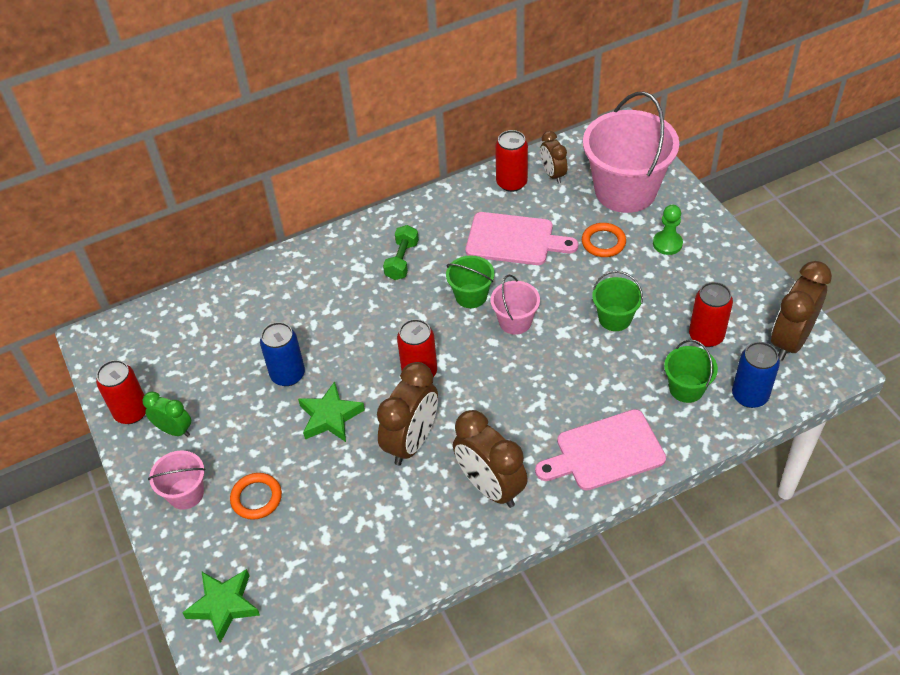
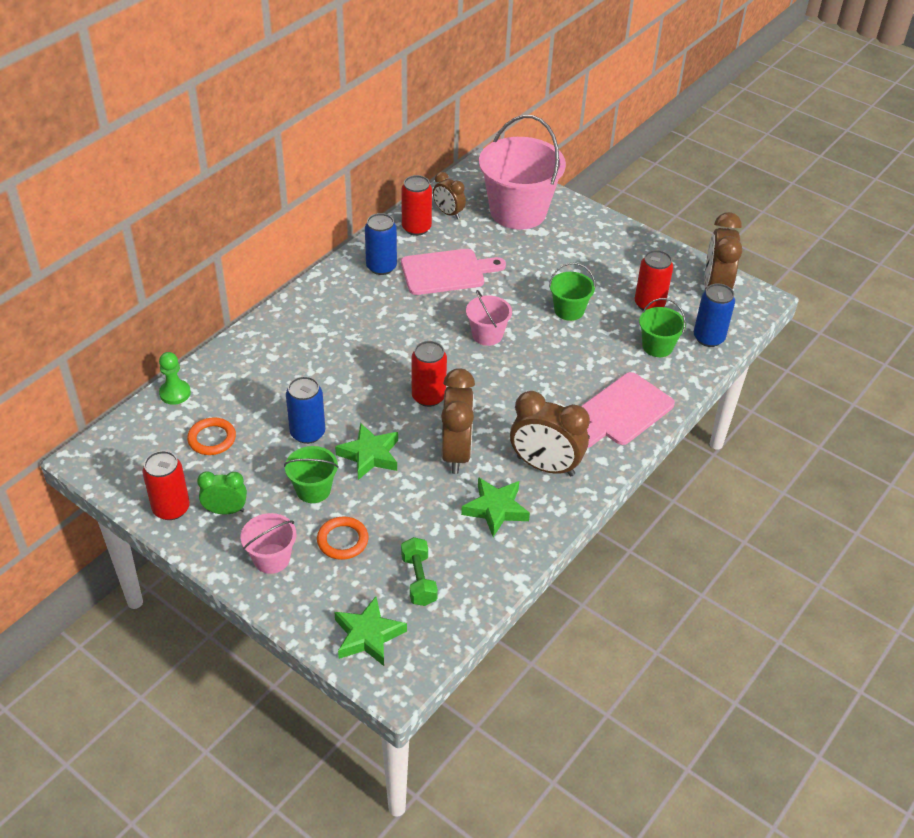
camera: 30 degrees left, 5 degrees down
green dumbbell [383,225,419,280] -> green dumbbell moved to [401,537,438,606]
green bucket [446,256,495,308] -> green bucket moved to [284,446,339,503]
orange ring [582,223,626,257] -> orange ring moved to [187,417,236,455]
green pawn [653,205,683,255] -> green pawn moved to [159,352,191,405]
none -> blue can [365,213,397,275]
none -> green star [461,477,530,537]

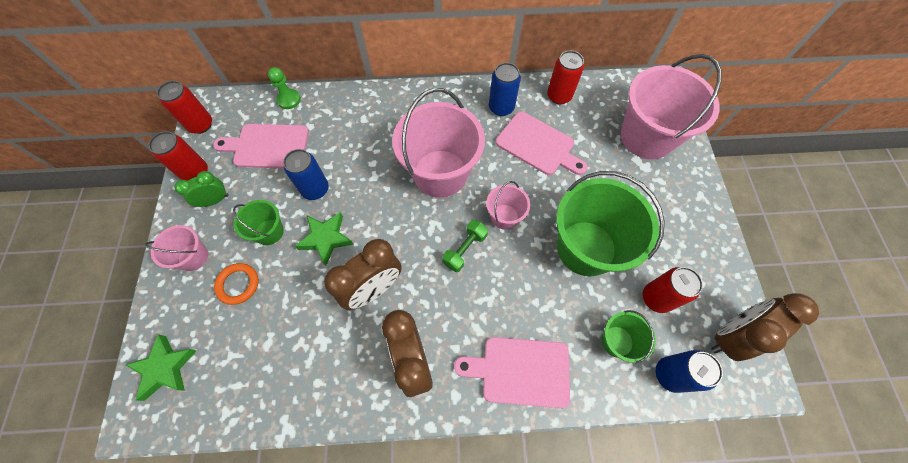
camera: 50 degrees right, 20 degrees up
orange ring [187,417,236,455] -> pink cutting board [213,124,309,169]
green clock [197,471,247,515] -> green clock turned 75 degrees counterclockwise [174,171,229,207]
green dumbbell [401,537,438,606] -> green dumbbell moved to [442,220,488,272]
red can [412,341,447,407] -> red can moved to [157,81,212,134]
brown clock [433,172,466,219] -> none
green star [461,477,530,537] -> none
green bucket [549,263,595,321] -> green bucket [556,171,665,276], size x2.06
none -> pink bucket [392,88,485,198]

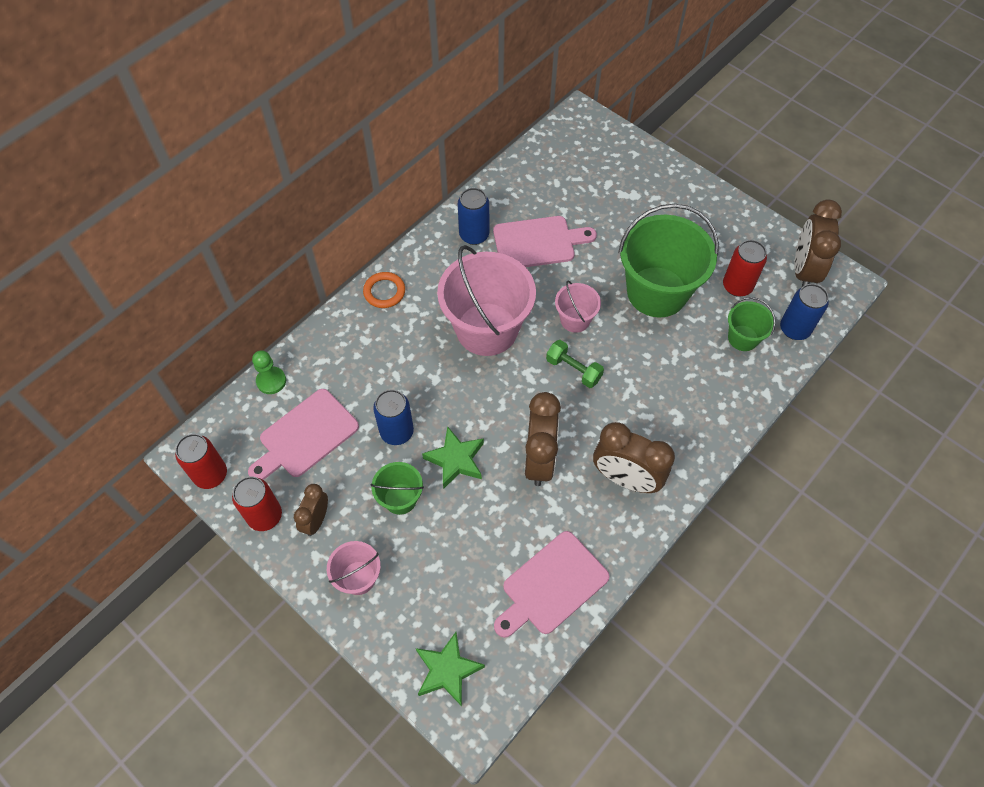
camera: 45 degrees left, 5 degrees down
green clock [174,171,229,207] -> brown clock [294,484,328,536]
orange ring [214,263,259,305] -> orange ring moved to [363,272,405,308]
green dumbbell [442,220,488,272] -> green dumbbell turned 45 degrees counterclockwise [546,340,604,388]
pink cutting board [454,337,570,408] -> pink cutting board moved to [494,531,610,638]
red can [547,51,584,104] -> none
pink bucket [621,54,722,159] -> none

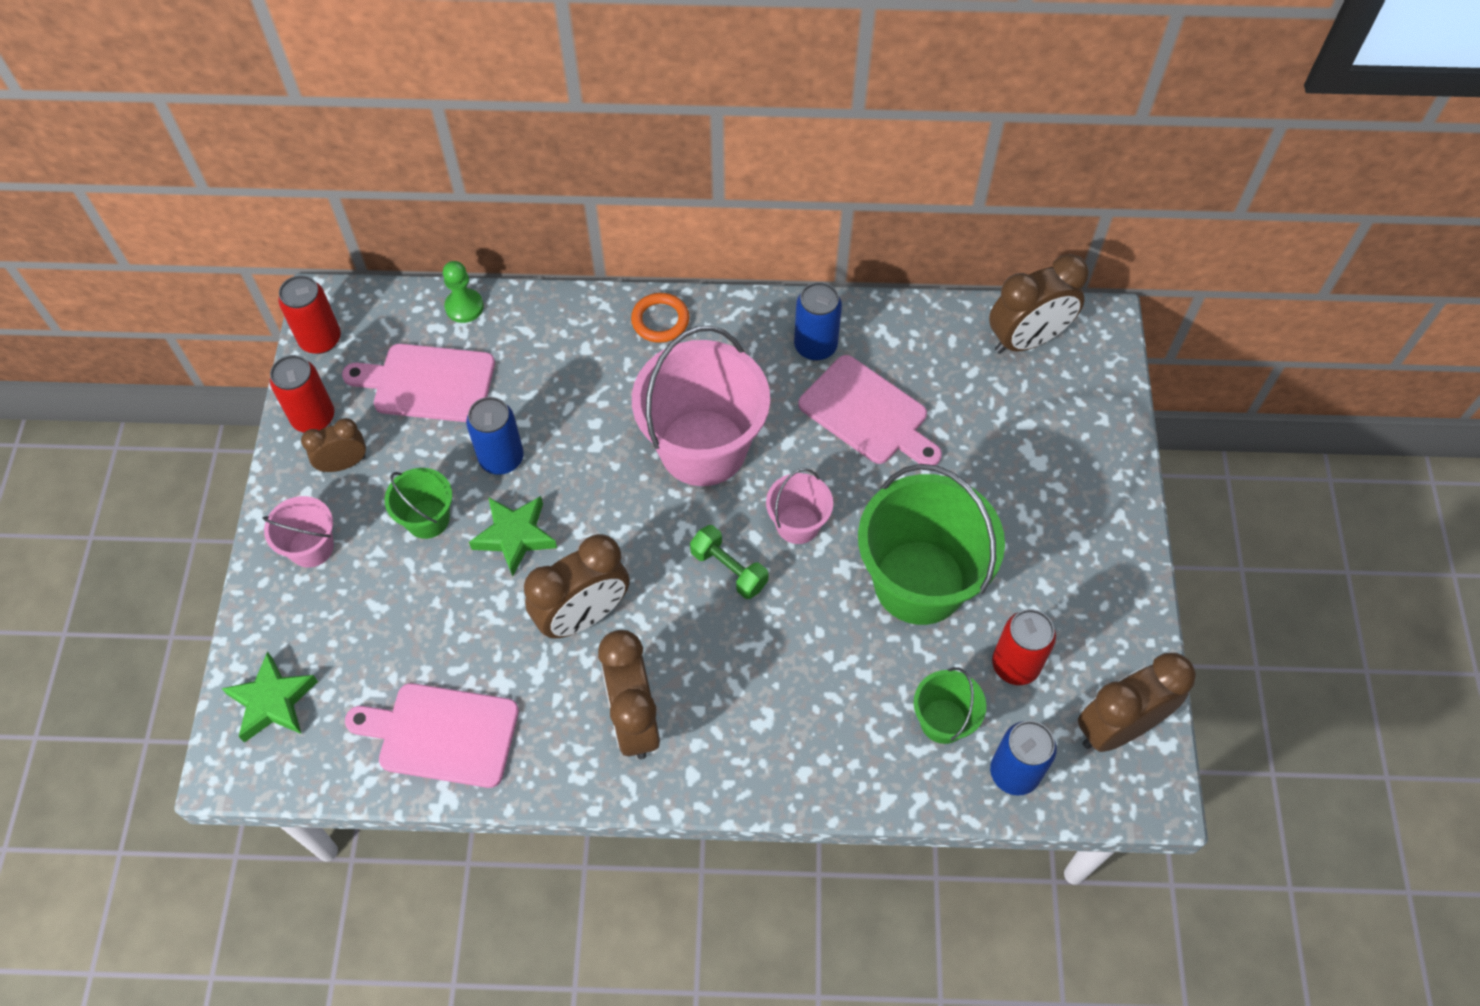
camera: 50 degrees right, 0 degrees up
green dumbbell [546,340,604,388] -> green dumbbell turned 45 degrees counterclockwise [690,525,769,599]
none -> brown clock [989,254,1089,354]

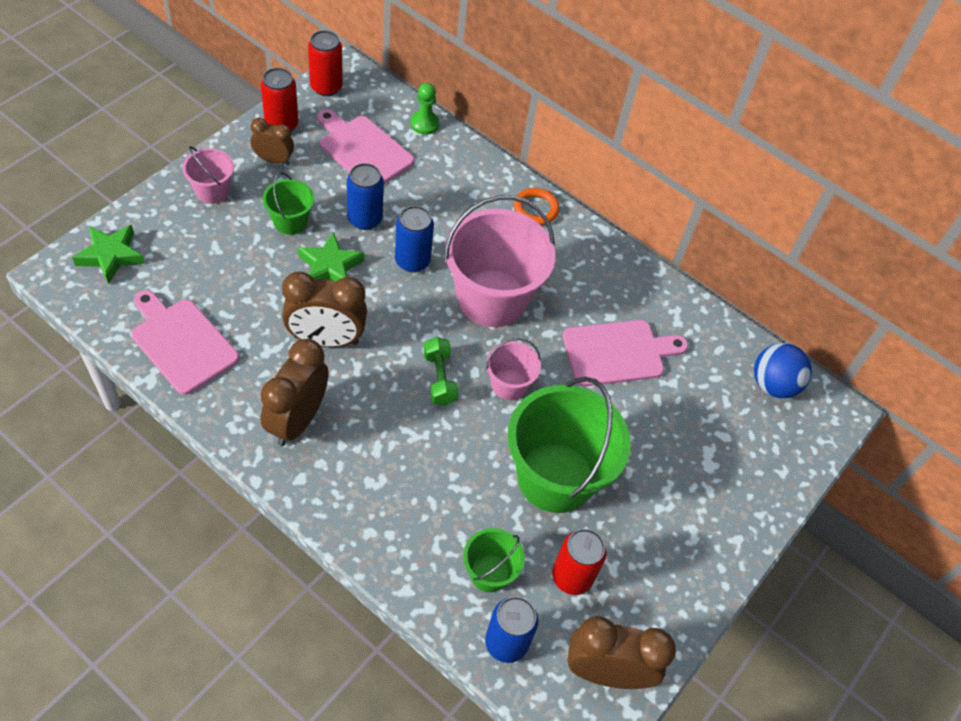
camera: 30 degrees right, 5 degrees down
blue can [794,282,842,361] -> blue can moved to [395,206,434,272]
pink cutting board [798,355,942,465] -> pink cutting board turned 90 degrees counterclockwise [563,320,688,387]
brown clock [989,254,1089,354] -> blue ball [754,343,812,398]

